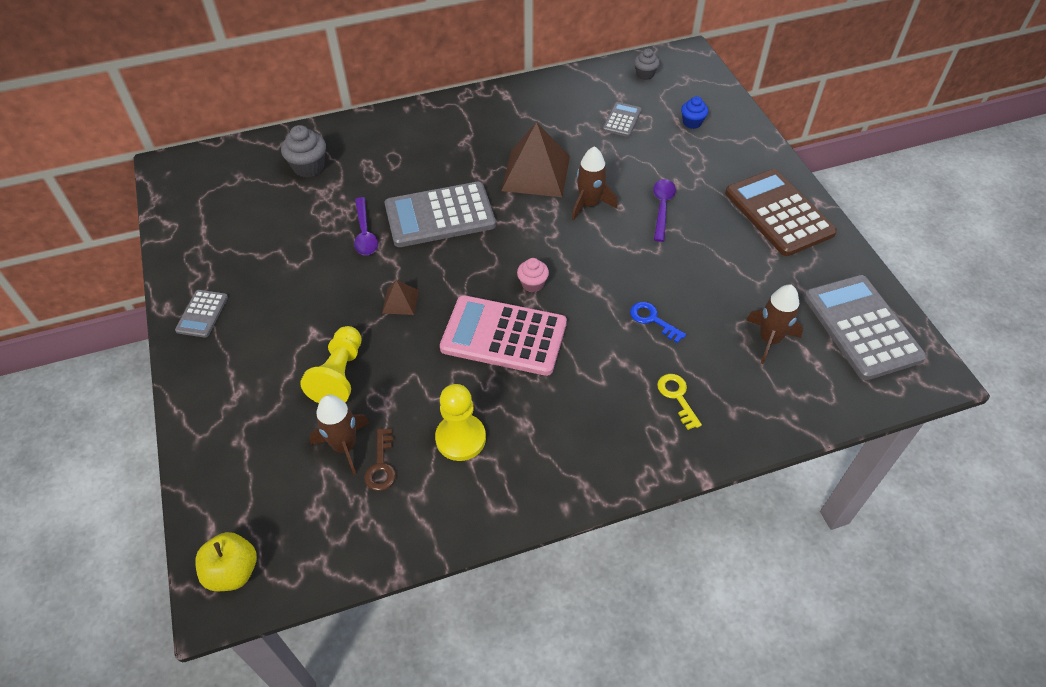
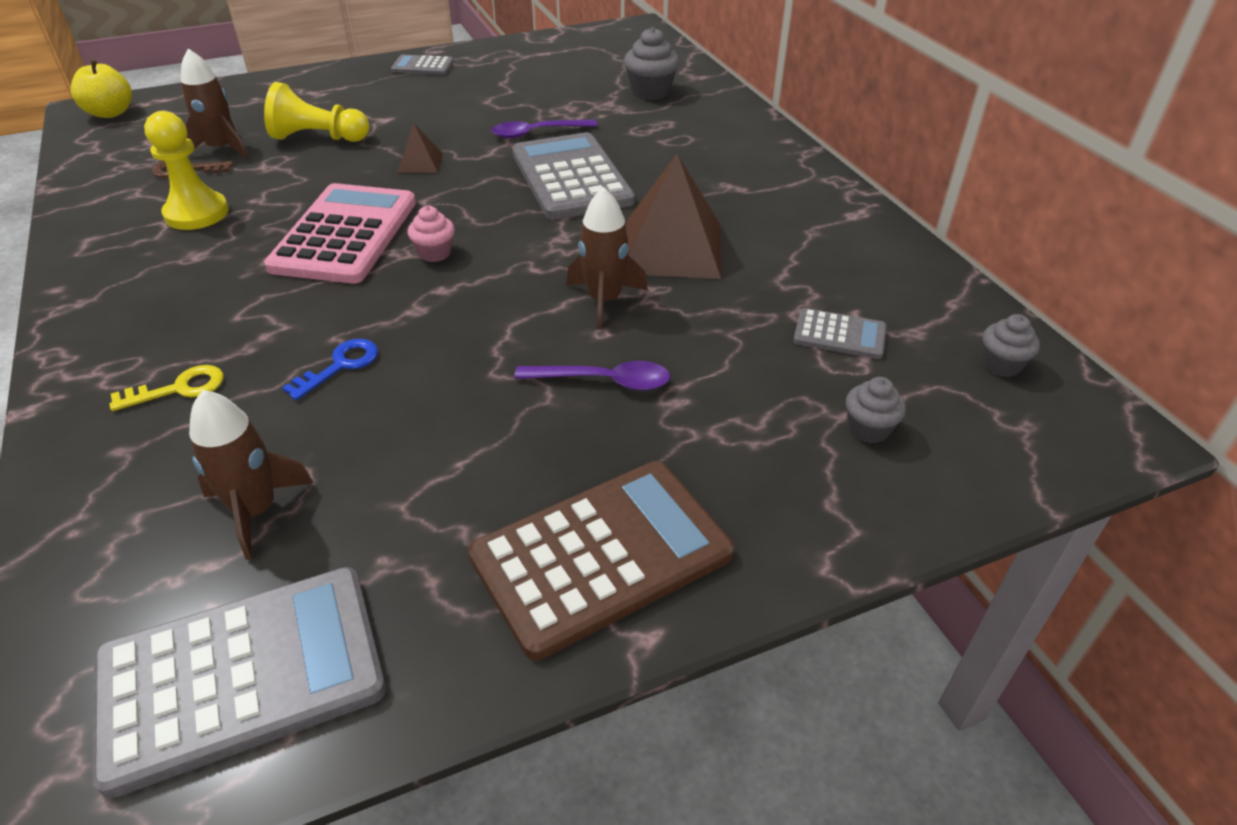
camera: 85 degrees right, 10 degrees down
blue cupcake [681,96,708,129] -> grey cupcake [846,377,906,443]

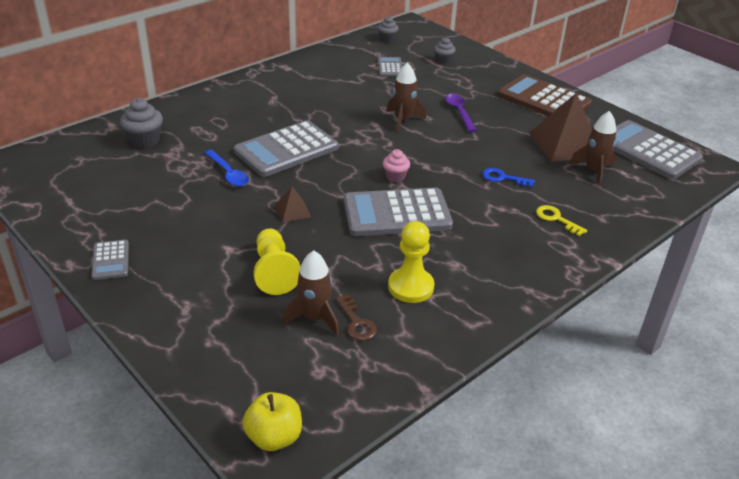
camera: 110 degrees left, 5 degrees down
pink calculator [264,183,416,284] -> grey calculator [343,188,453,236]
purple spoon [492,120,598,139] -> blue spoon [205,150,249,186]
brown pyramid [626,153,721,279] -> brown pyramid moved to [529,93,592,162]

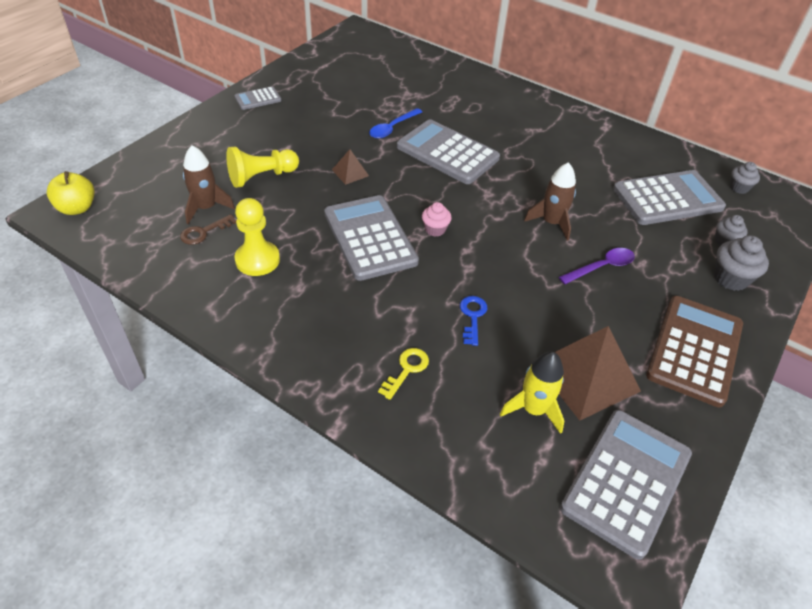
camera: 75 degrees right, 10 degrees up
grey cupcake [120,98,163,148] -> grey cupcake moved to [714,235,769,291]
grey calculator [378,57,402,76] -> grey calculator [613,170,726,225], size x2.06
brown rocket [569,111,616,186] -> yellow rocket [500,351,564,434]

